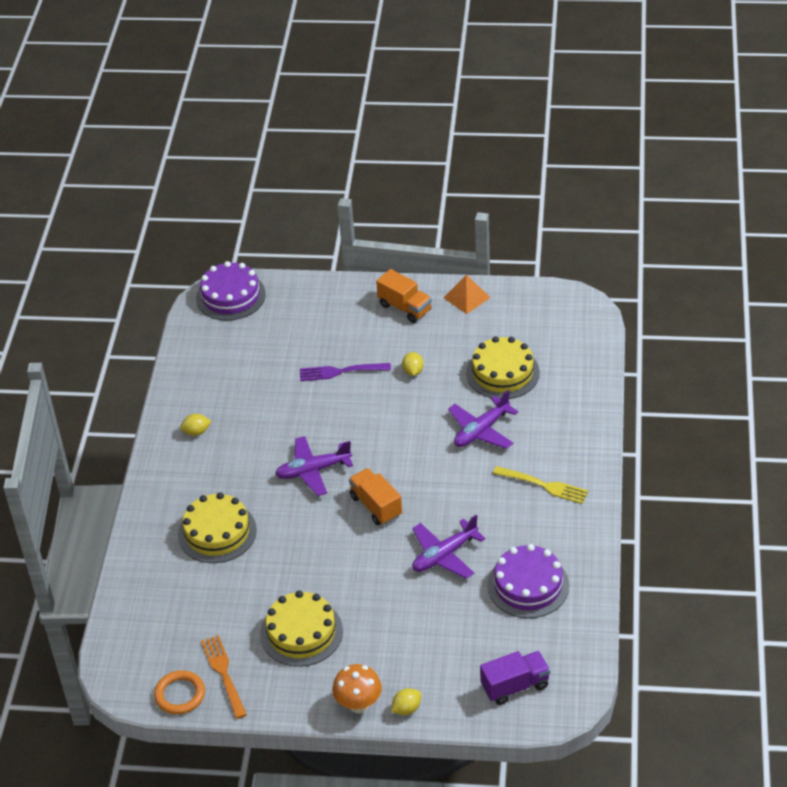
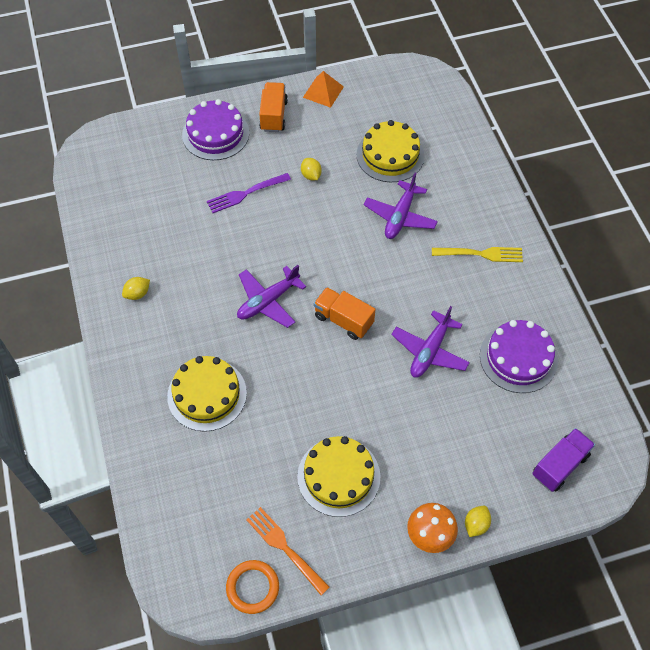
camera: 25 degrees left, 15 degrees up
purple cake [196,261,266,321] -> purple cake moved to [182,99,249,160]
orange truck [376,269,432,323] -> orange truck turned 105 degrees counterclockwise [259,82,288,132]

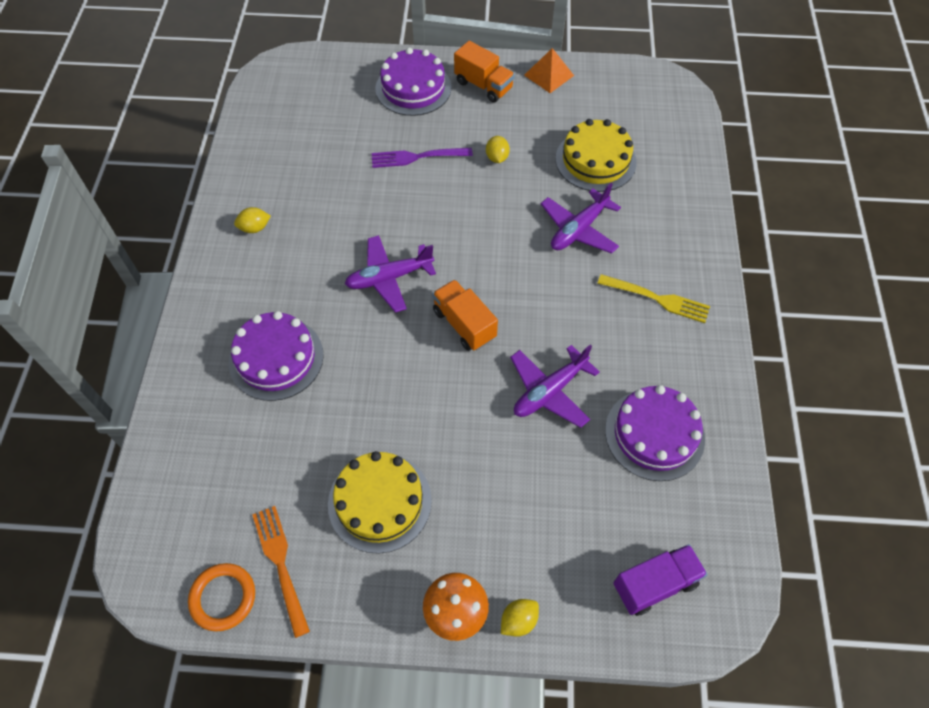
camera: 20 degrees right, 0 degrees up
yellow cake [167,356,247,432] -> purple cake [229,311,324,401]
orange truck [259,82,288,132] -> orange truck turned 105 degrees clockwise [454,41,515,103]

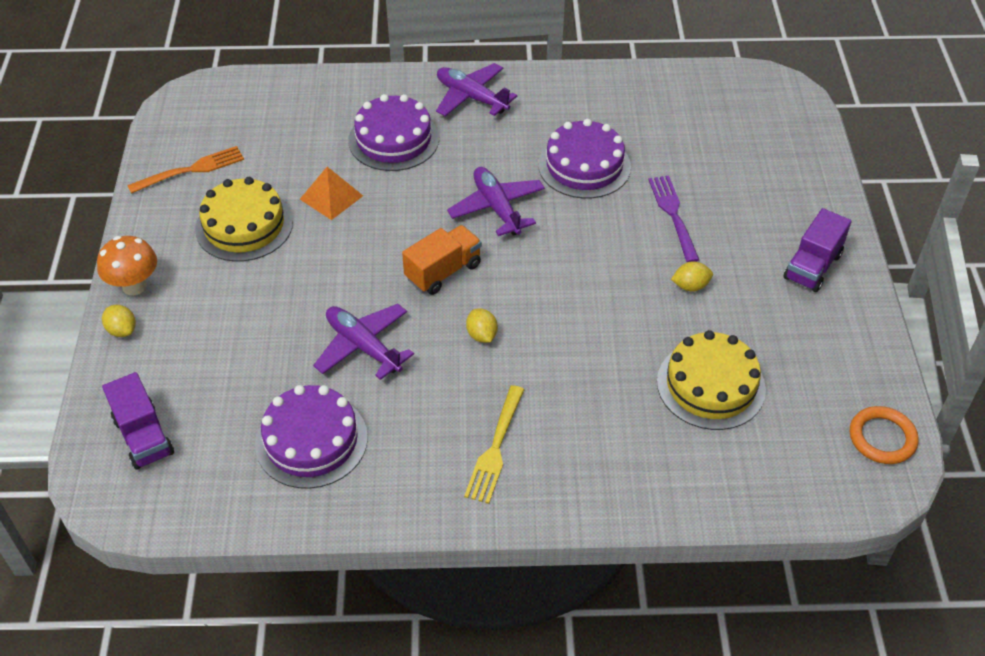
camera: 85 degrees right, 10 degrees down
orange ring [188,563,255,631] -> orange ring moved to [850,406,918,464]
yellow lemon [234,207,271,233] -> yellow lemon moved to [466,308,498,343]
purple cake [375,48,452,116] -> purple cake moved to [538,119,631,199]
orange truck [454,41,515,103] -> purple truck [784,208,851,292]
orange pyramid [524,48,574,93] -> orange pyramid moved to [300,167,363,220]
purple plane [541,183,621,254] -> purple plane moved to [436,63,517,116]

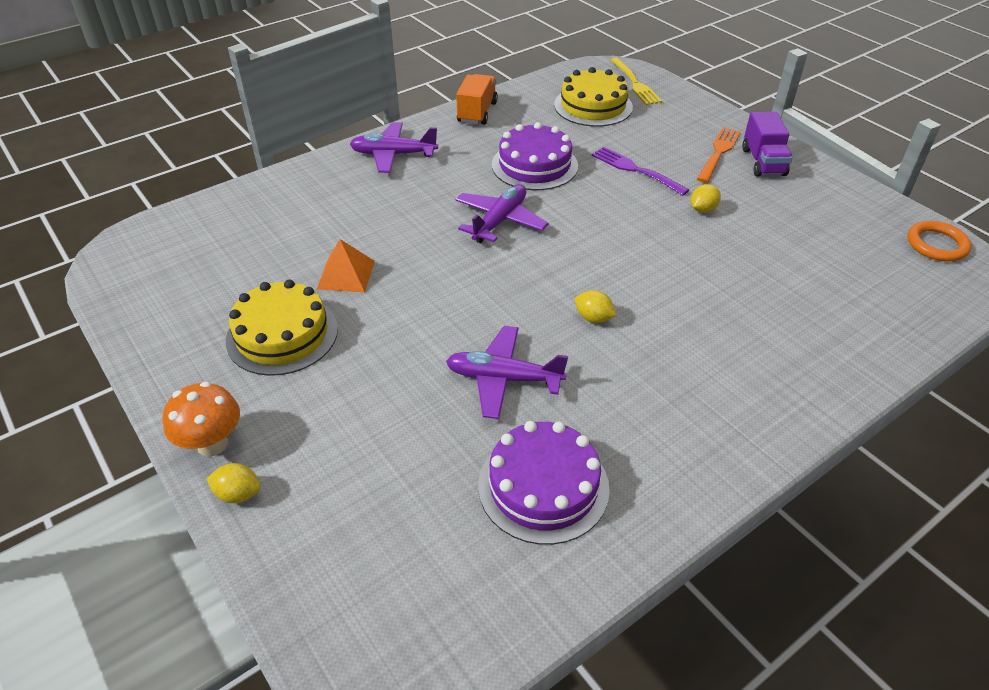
camera: 35 degrees left, 5 degrees down
purple truck [102,372,174,470] -> none
orange fork [127,146,244,194] -> orange fork moved to [697,127,741,183]
purple cake [348,94,439,171] -> none
orange truck [402,225,482,295] -> orange truck moved to [456,74,498,125]
purple plane [447,167,545,236] -> purple plane turned 90 degrees clockwise [455,184,549,243]
yellow fork [464,385,525,504] -> yellow fork moved to [610,58,662,105]
yellow cake [657,330,766,430] -> yellow cake moved to [554,67,633,127]

